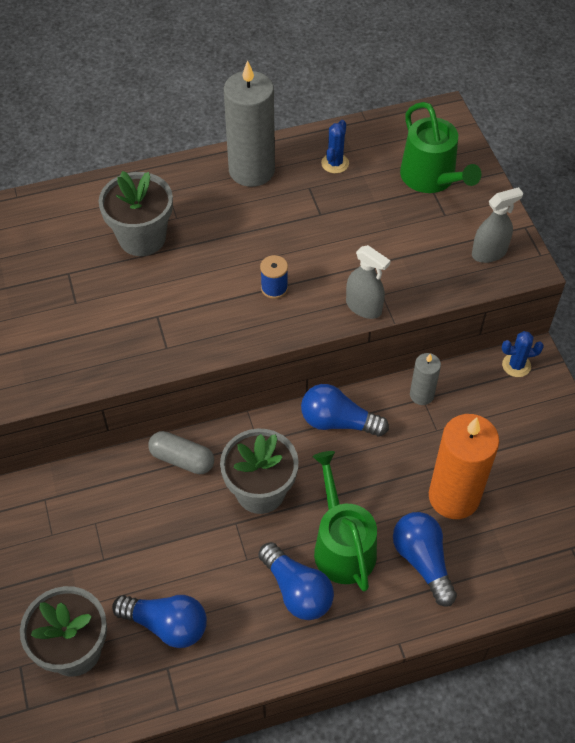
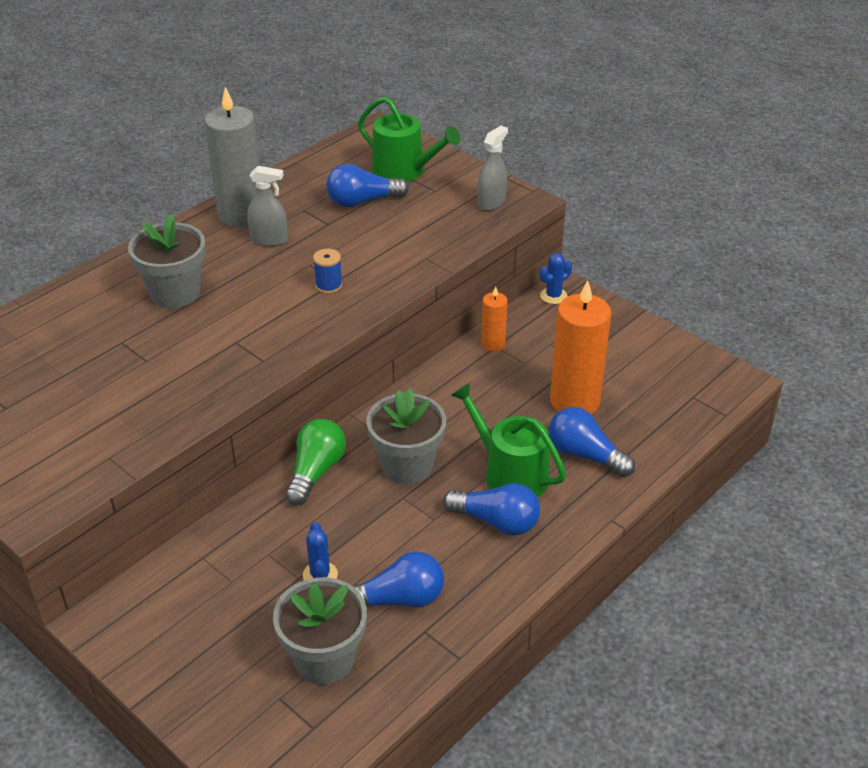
camera: 30 degrees left, 15 degrees down
grey capsule [148,431,214,474] -> green light bulb [285,419,346,505]
blue light bulb [301,384,389,437] -> blue light bulb moved to [326,164,409,207]
blue cactus [321,120,349,173] -> blue cactus moved to [303,522,338,580]
grey spray bottle [346,245,390,319] -> grey spray bottle moved to [247,166,288,247]
grey candle [410,353,441,405] -> orange candle [481,286,507,351]

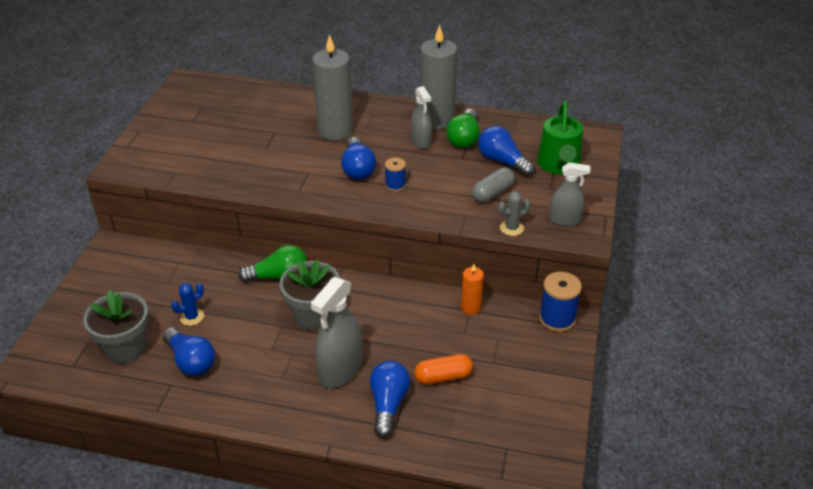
camera: 60 degrees right, 0 degrees up
grey flower pot [128,214,206,308] -> grey candle [312,34,353,140]
blue light bulb [443,483,540,536] -> blue light bulb moved to [341,137,376,180]
green watering can [451,383,566,498] -> grey spray bottle [311,277,362,388]
blue cactus [540,253,572,304] -> blue spool [539,272,582,332]
orange candle [550,280,611,414] -> orange capsule [414,354,473,385]
none -> green light bulb [446,109,480,148]
none -> grey capsule [472,167,515,203]
none -> grey cactus [498,191,531,236]

